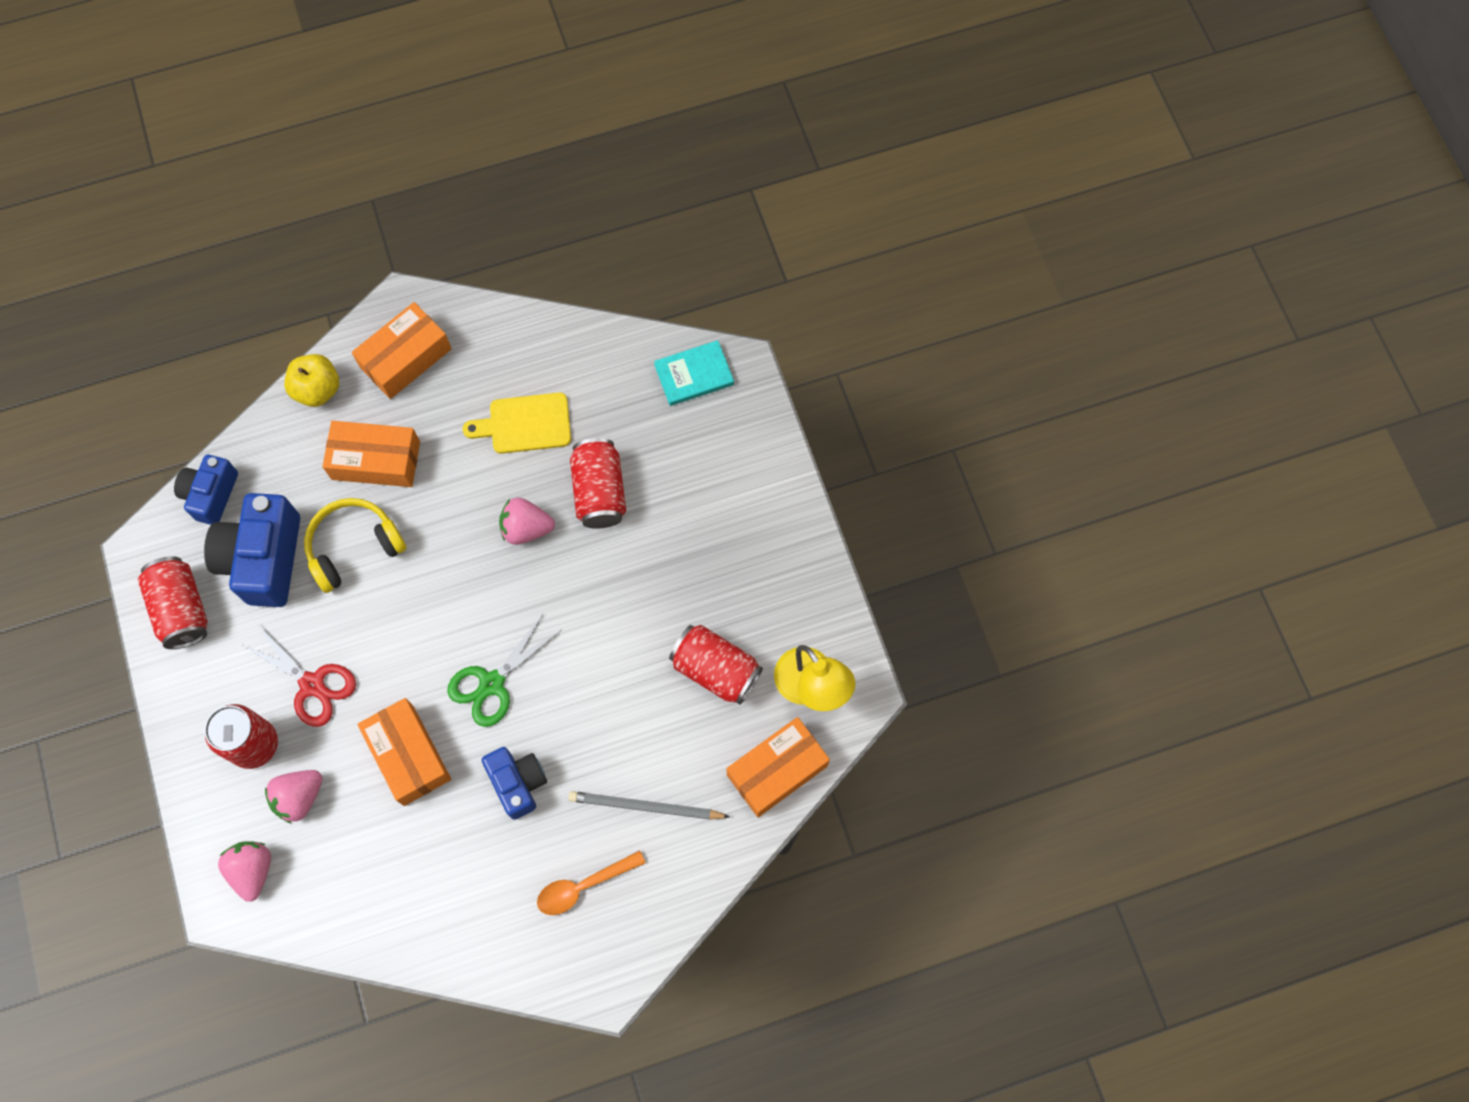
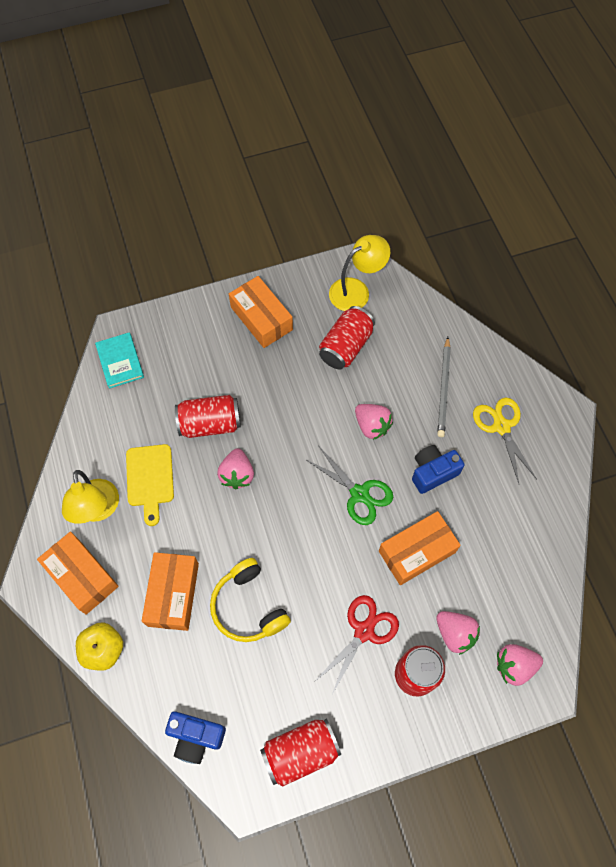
camera: 90 degrees left, 5 degrees down
blue camera [204,493,300,607] -> none
orange spoon [537,850,646,915] -> yellow scissors [473,398,537,483]
orange box [727,717,830,817] -> orange box moved to [229,276,293,348]
none -> yellow lamp [62,470,119,524]
none -> pink strawberry [355,404,393,440]

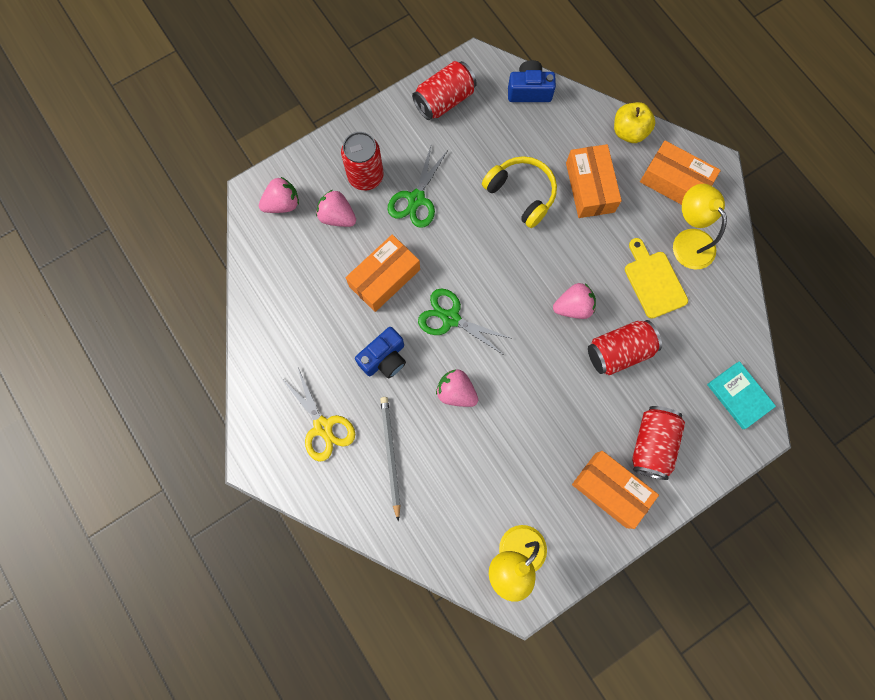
camera: 165 degrees right, 10 degrees up
pink strawberry [217,448,254,489] -> pink strawberry turned 90 degrees clockwise [553,283,596,319]
red scissors [315,595,399,694] -> green scissors [388,146,448,228]
red can [319,306,375,370] -> red can moved to [632,406,685,480]

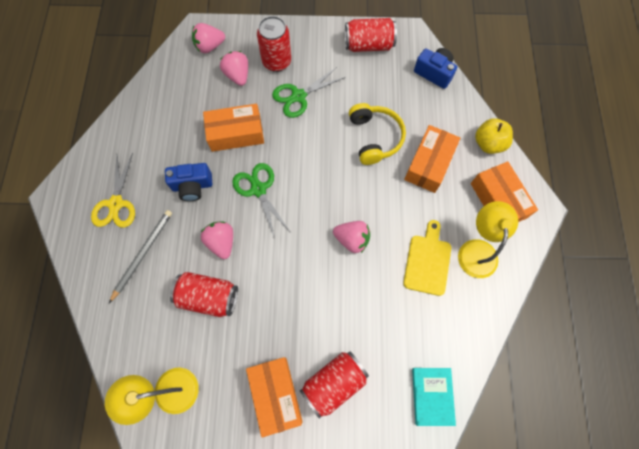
camera: 35 degrees right, 5 degrees down
pink strawberry [259,177,299,213] -> pink strawberry turned 150 degrees clockwise [192,23,225,53]
red can [588,320,662,375] -> red can moved to [170,272,238,317]

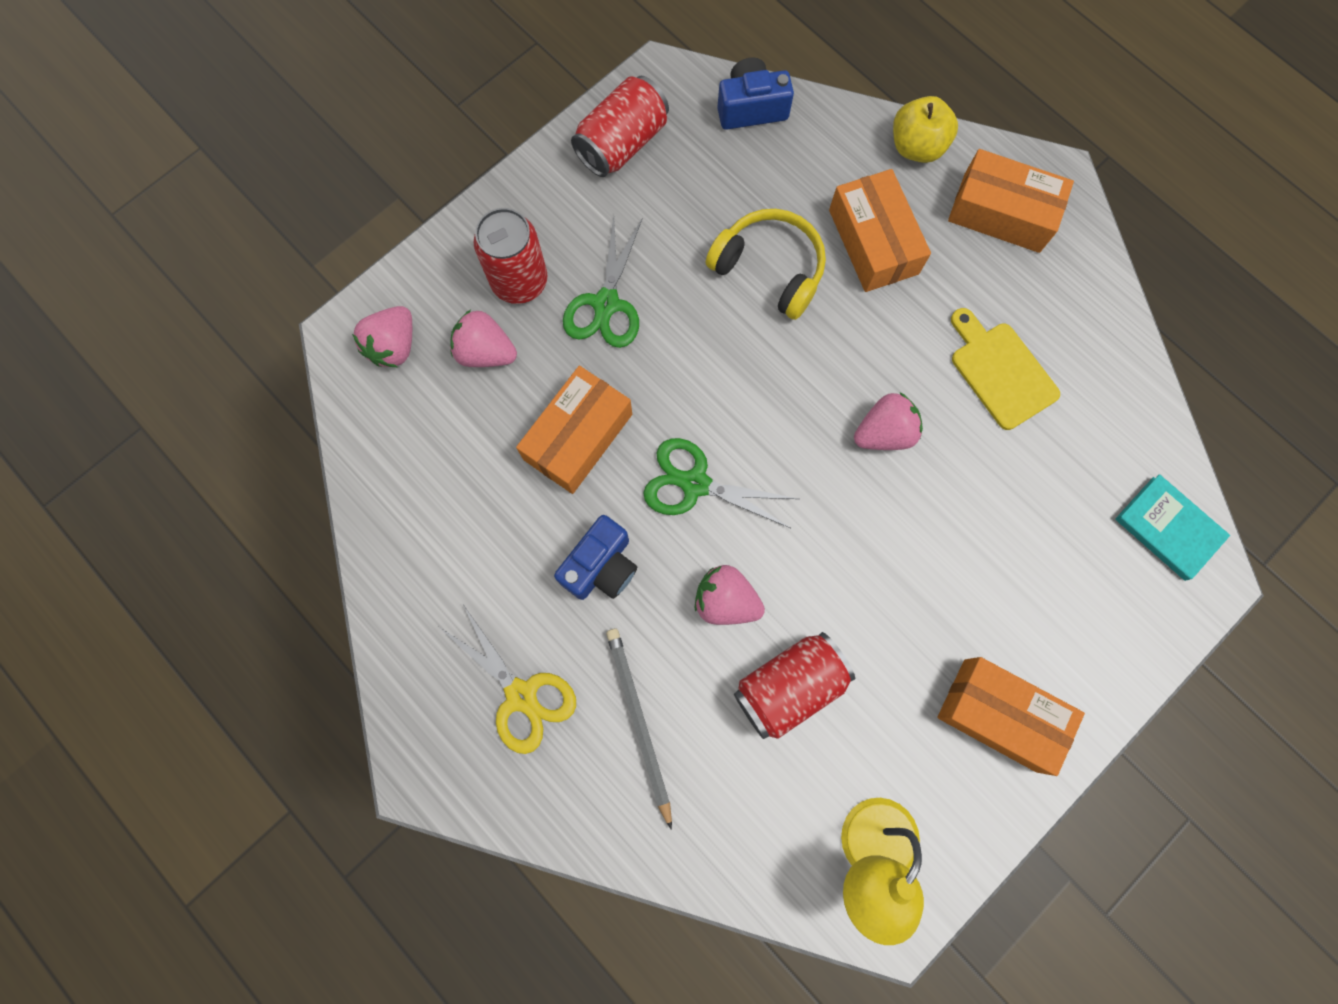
camera: 45 degrees left, 5 degrees up
red can [300,352,369,419] -> none
yellow lamp [458,201,518,278] -> none

